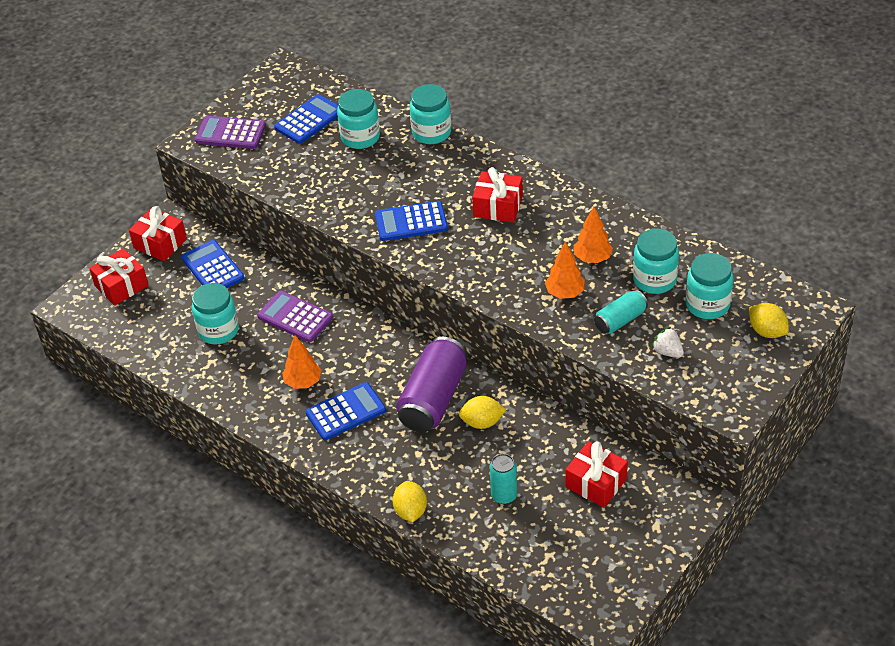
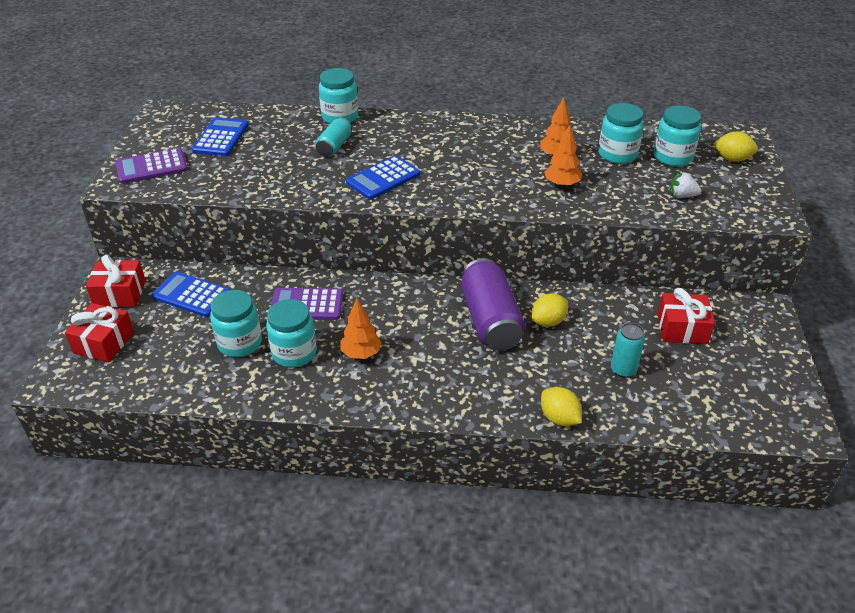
camera: 35 degrees left, 5 degrees down
blue calculator [305,382,386,440] -> none
turquoise jar [337,89,380,149] -> turquoise jar moved to [266,299,317,367]
red gift [472,167,523,223] -> none
turquoise can [594,290,648,334] -> turquoise can moved to [315,118,352,157]

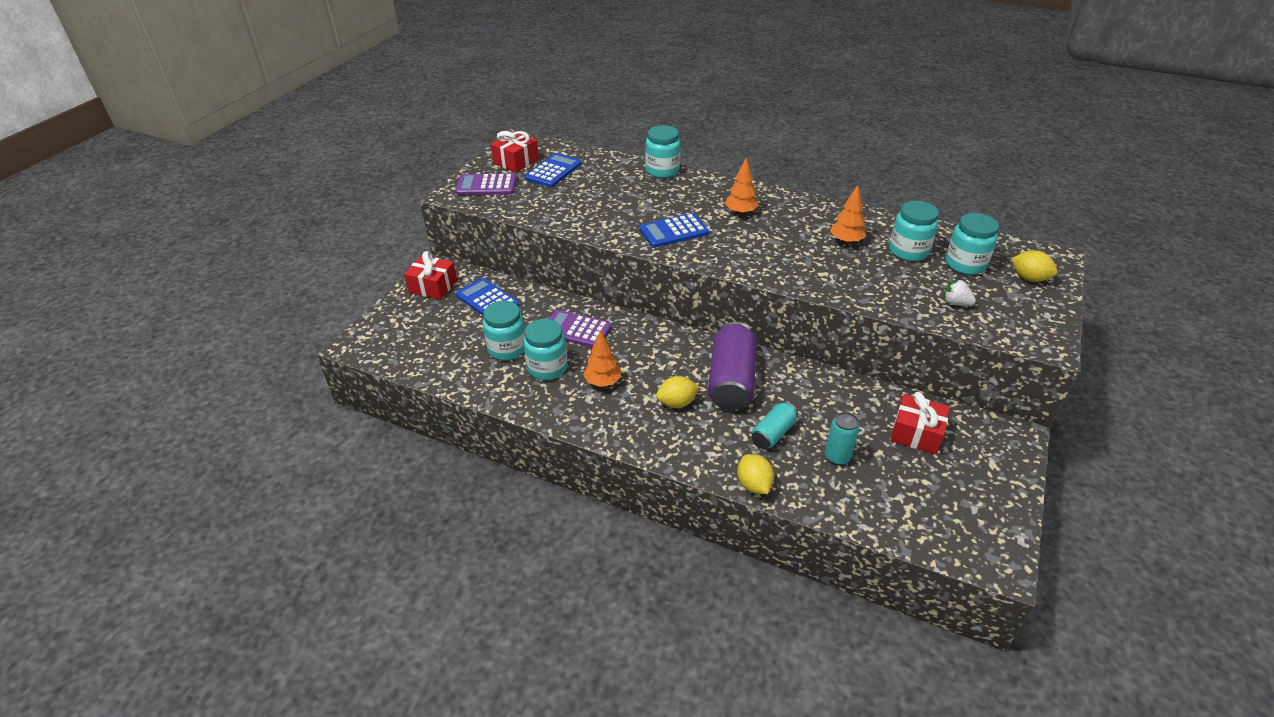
camera: 20 degrees right, 0 degrees up
red gift [65,303,134,362] -> red gift moved to [491,131,539,173]
turquoise can [315,118,352,157] -> turquoise can moved to [752,402,798,449]
yellow lemon [531,293,568,327] -> yellow lemon moved to [656,376,700,408]
orange tree [544,125,582,188] -> orange tree moved to [725,158,759,215]

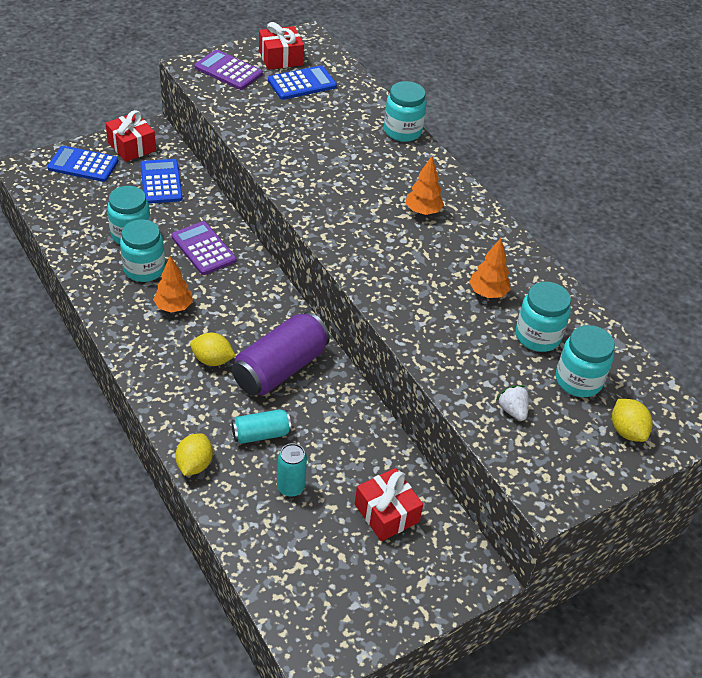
camera: 30 degrees right, 5 degrees up
blue calculator [639,213,709,248] -> blue calculator moved to [47,146,118,182]

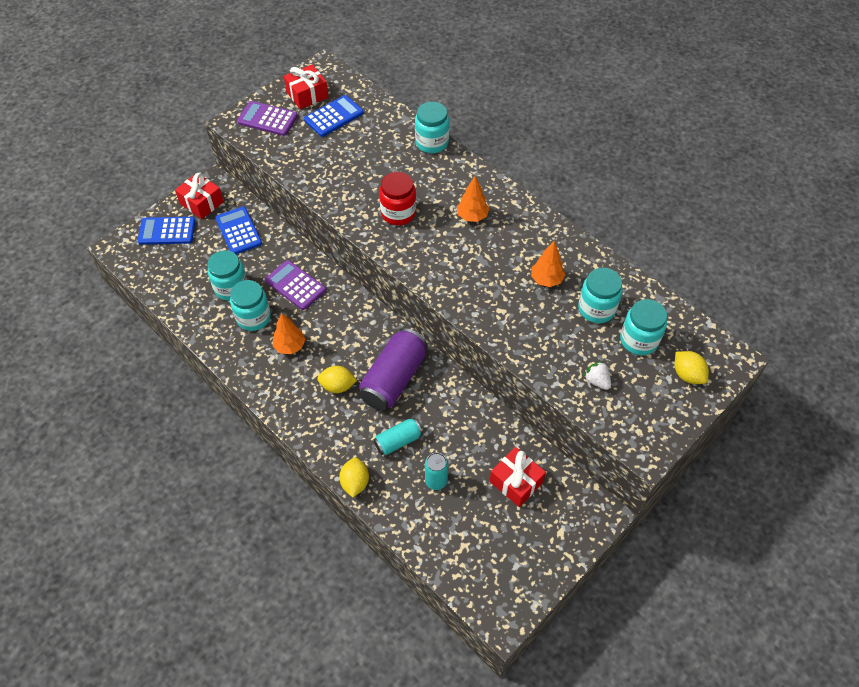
camera: 10 degrees left, 10 degrees up
none -> red jar [379,172,416,225]

